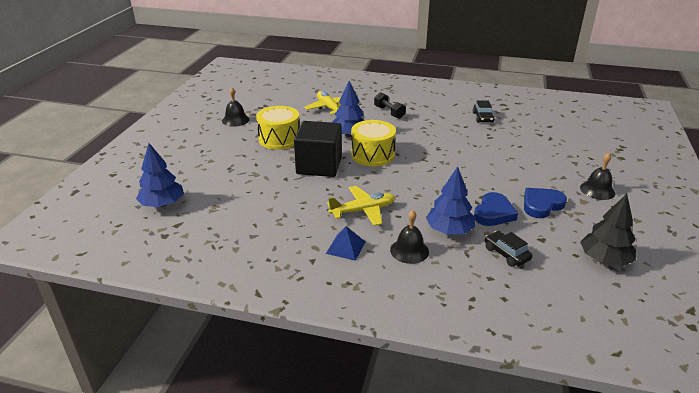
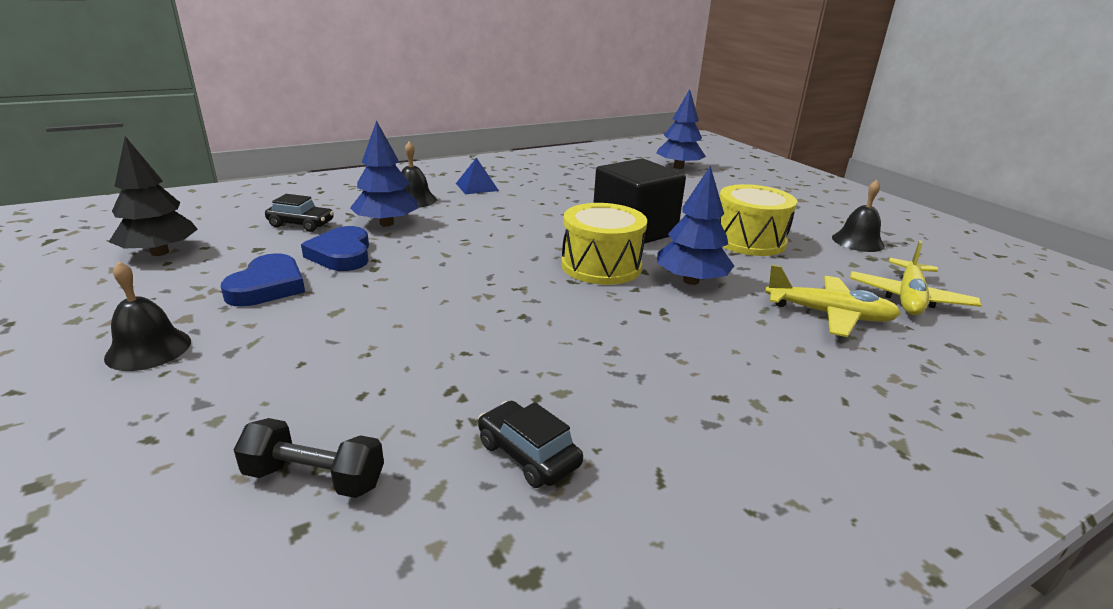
camera: 135 degrees right, 5 degrees down
yellow plane [327,186,395,226] -> yellow plane moved to [850,240,981,315]
black dumbbell [374,92,406,119] -> black dumbbell moved to [234,418,384,498]

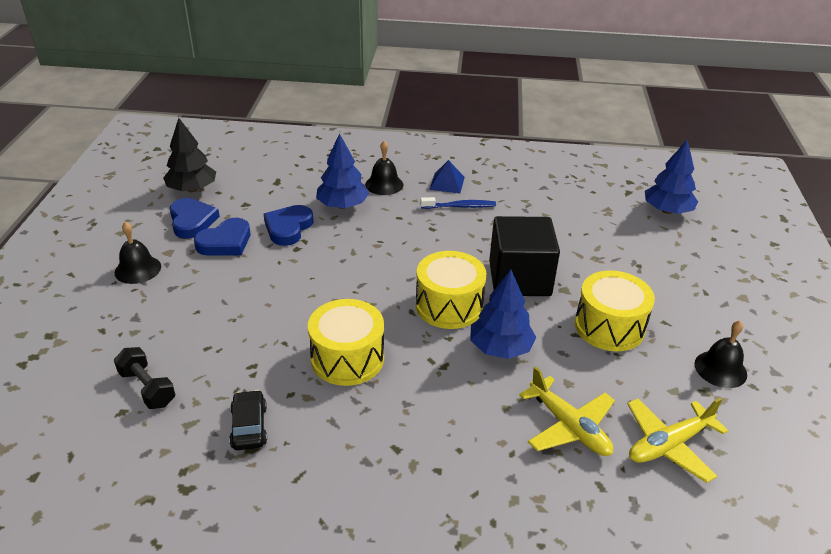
camera: 35 degrees right, 10 degrees up
black car [265,194,334,232] -> none
none -> blue heart [170,198,220,239]
none -> yellow drum [308,299,384,386]
none -> blue toothbrush [420,197,496,209]

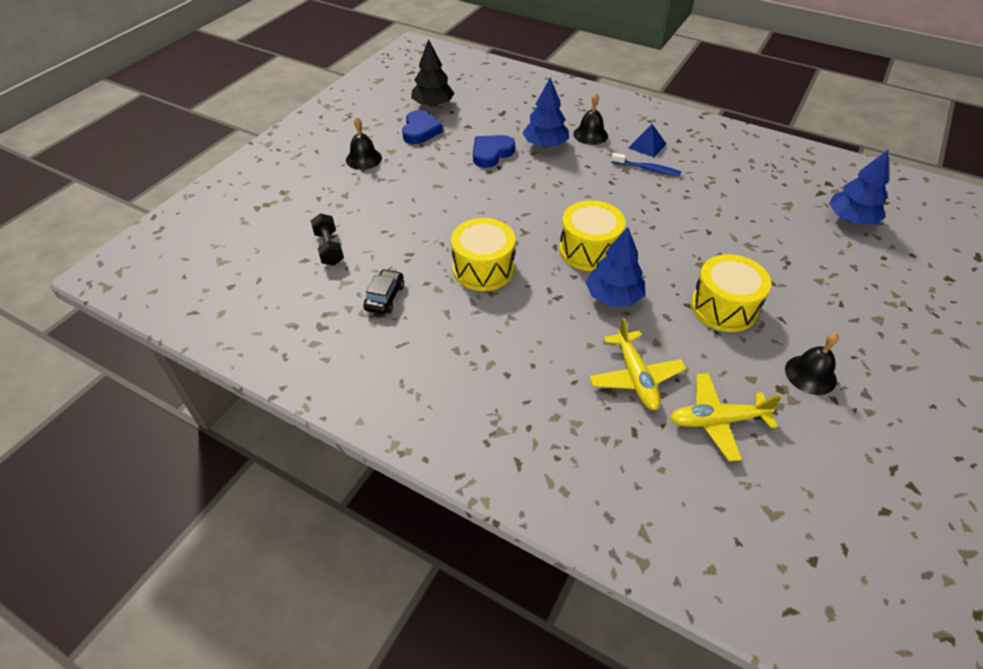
camera: 25 degrees right, 10 degrees up
blue heart [194,218,250,256] -> none
black cube [489,216,560,296] -> none

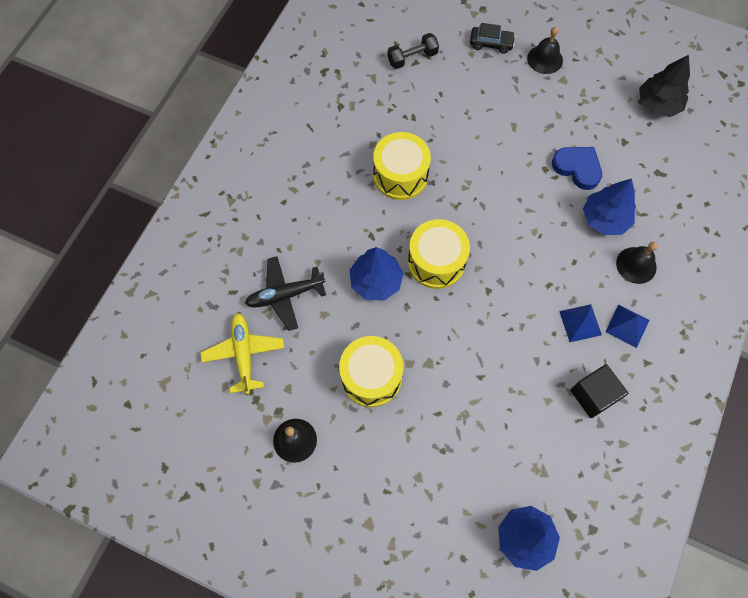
camera: 85 degrees right, 20 degrees up
black car [363,269,404,314] -> black car moved to [470,23,516,54]
blue heart [402,110,443,144] -> none
yellow plane [589,318,686,410] -> black plane [245,256,326,331]
blue toothbrush [611,153,682,176] -> blue pyramid [559,304,602,342]
none -> black cube [570,364,628,418]

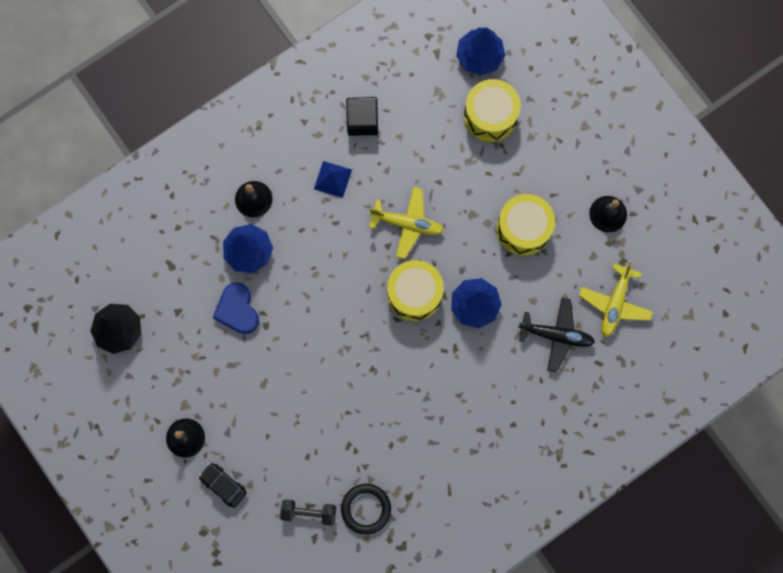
camera: 150 degrees left, 10 degrees up
yellow drum [373,132,431,200] -> yellow drum moved to [464,79,521,142]
blue pyramid [605,305,649,348] -> none
none -> black ring [341,484,391,535]
none -> yellow plane [369,187,444,259]

